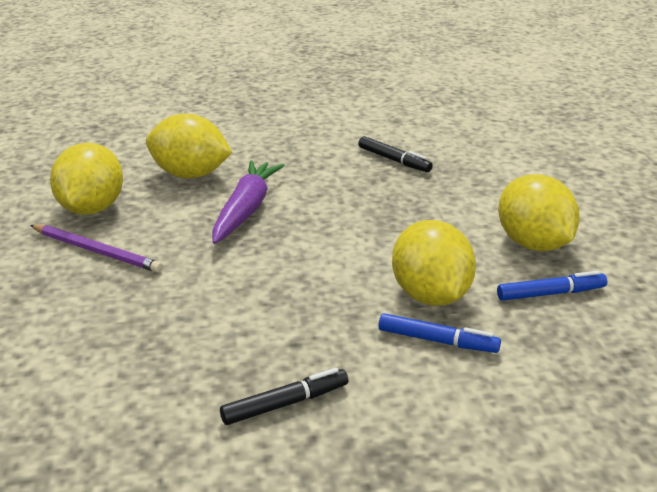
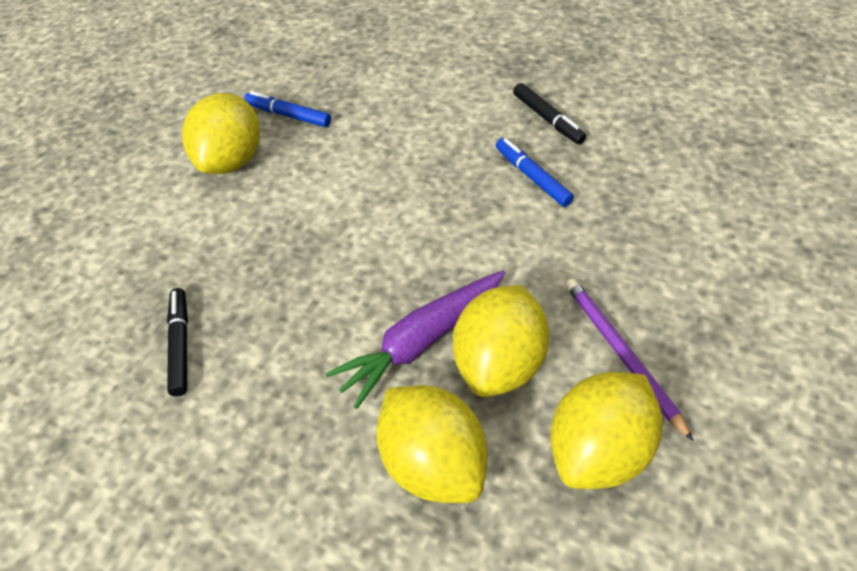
camera: 140 degrees left, 20 degrees up
black marker [220,368,348,425] -> black marker turned 135 degrees counterclockwise [513,83,586,144]
blue marker [378,313,501,353] -> blue marker moved to [496,138,574,207]
yellow lemon [392,220,476,306] -> yellow lemon moved to [453,285,549,397]

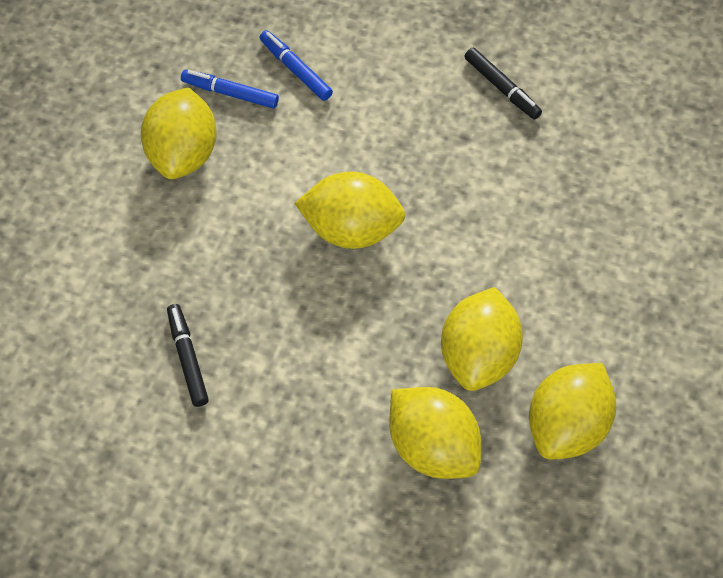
camera: 10 degrees left, 10 degrees up
purple carrot [326,270,505,409] -> none
blue marker [496,138,574,207] -> blue marker moved to [260,30,333,101]
purple pencil [565,279,693,441] -> none
none -> yellow lemon [295,172,406,249]

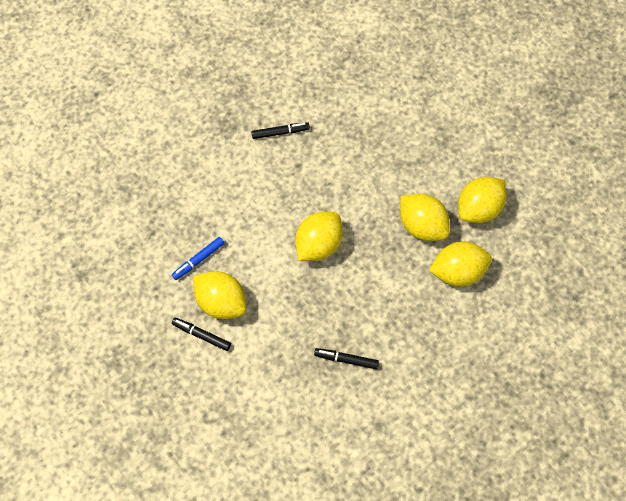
camera: 60 degrees left, 5 degrees up
blue marker [260,30,333,101] -> none
yellow lemon [529,363,616,460] -> yellow lemon turned 75 degrees clockwise [458,177,507,223]
none -> black marker [172,317,231,351]

